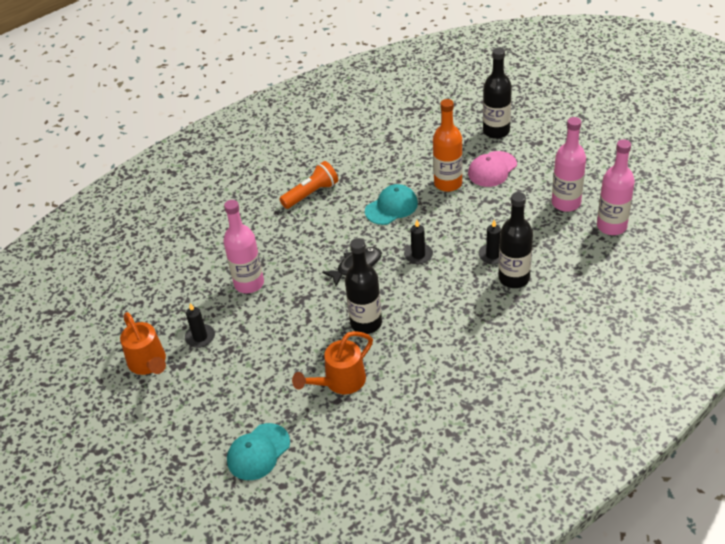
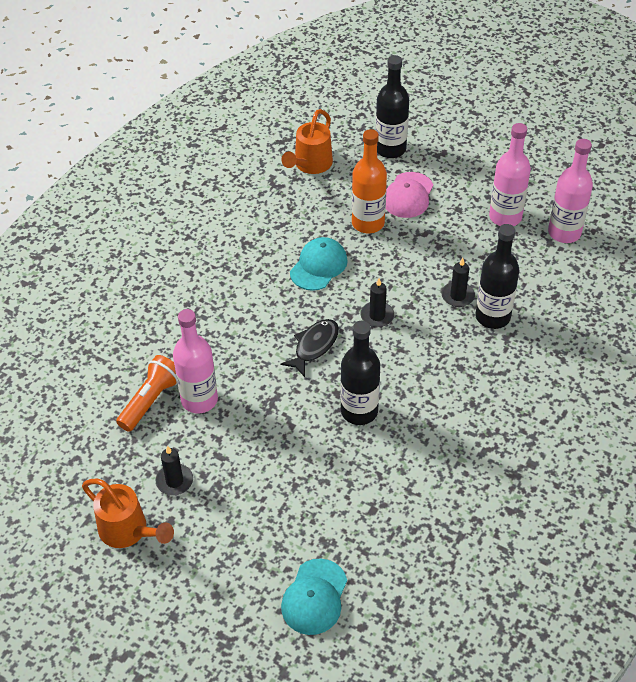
camera: 25 degrees left, 5 degrees up
orange flashlight [279,161,338,209] -> orange flashlight moved to [116,355,177,432]
orange watering can [292,331,373,394] -> orange watering can moved to [281,109,333,174]

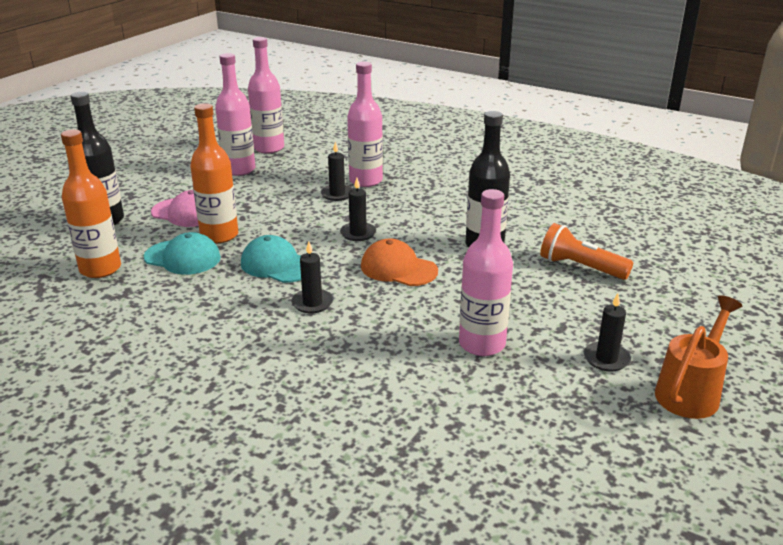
camera: 90 degrees left, 20 degrees down
orange flashlight [116,355,177,432] -> orange flashlight moved to [540,223,633,280]
black fish [280,319,339,377] -> orange cap [361,238,438,286]
orange watering can [281,109,333,174] -> orange bottle [61,130,121,278]
turquoise cap [281,559,347,635] -> turquoise cap moved to [144,232,221,275]
black bottle [476,224,519,329] -> pink bottle [347,62,383,187]
none -> black candle [291,241,333,313]

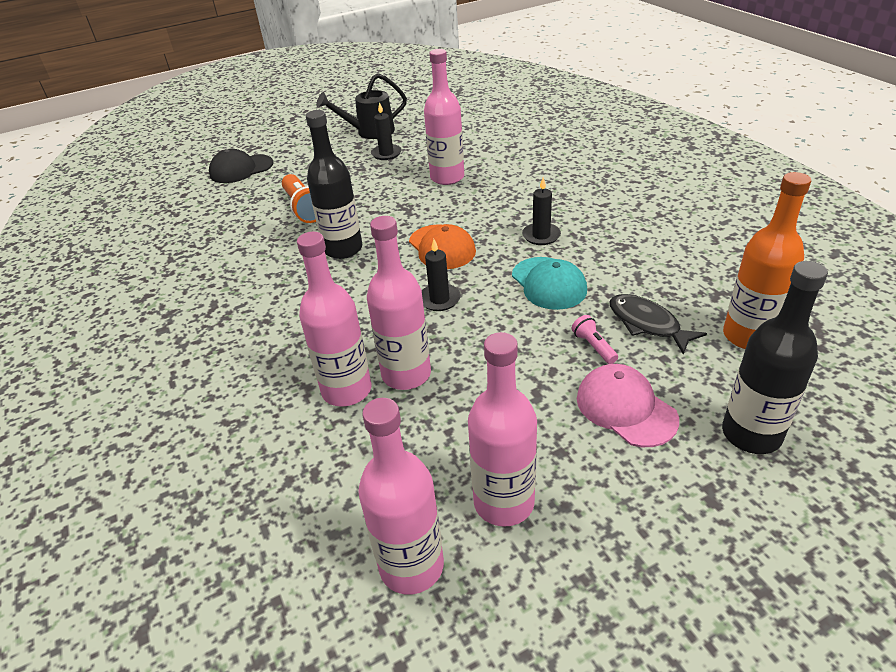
camera: 145 degrees left, 10 degrees up
turquoise cap [144,232,221,275] -> black fish [609,294,707,354]
orange bottle [190,103,238,243] -> pink flashlight [572,315,618,364]
black candle [321,141,353,201] -> pink bottle [367,216,431,390]
orange watering can [655,295,742,419] -> black watering can [316,73,407,139]
none -> black cap [209,149,274,183]

